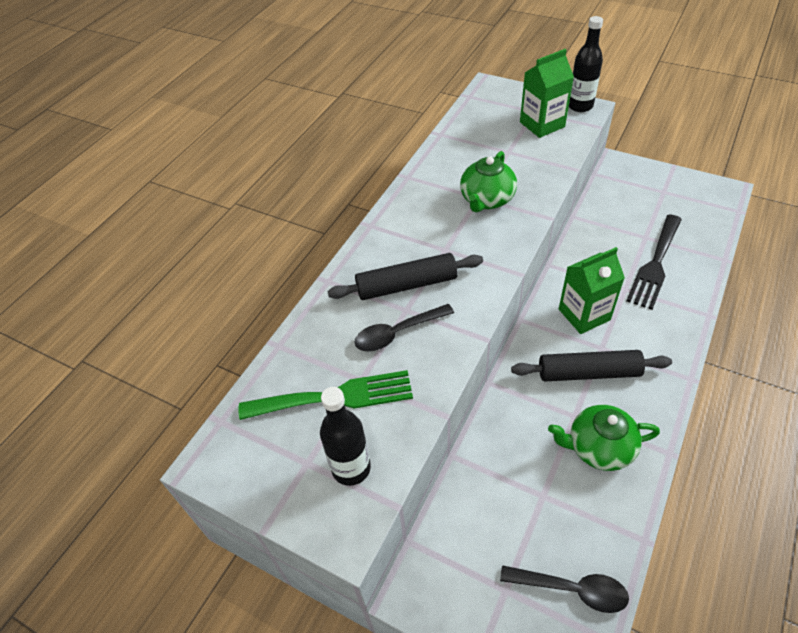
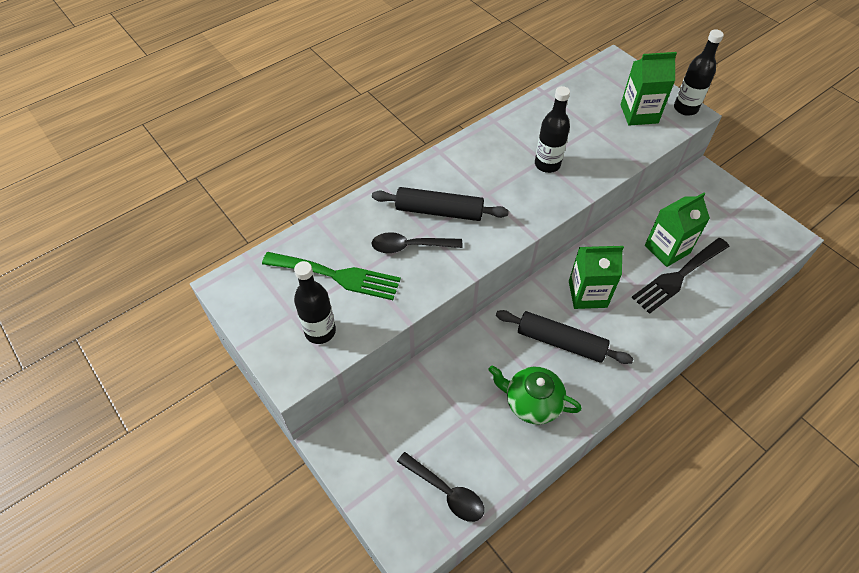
camera: 20 degrees right, 5 degrees up
green teapot [460,151,517,212] -> black bottle [535,86,570,173]
none -> green carton [645,193,710,267]

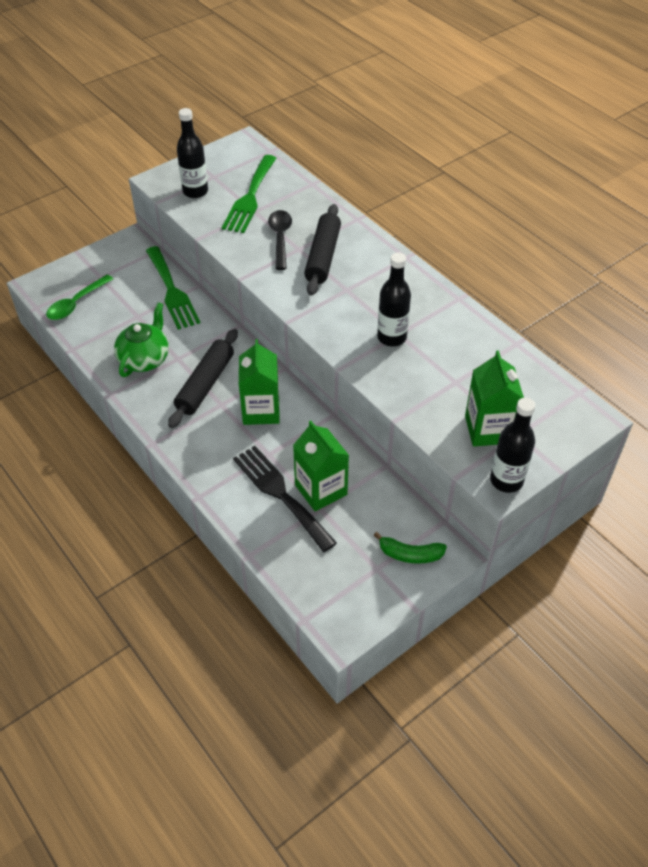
camera: 90 degrees right, 5 degrees down
black spoon [397,452,484,522] -> green spoon [46,274,113,320]
none -> green fork [146,246,200,330]
none -> green banana [374,532,447,564]

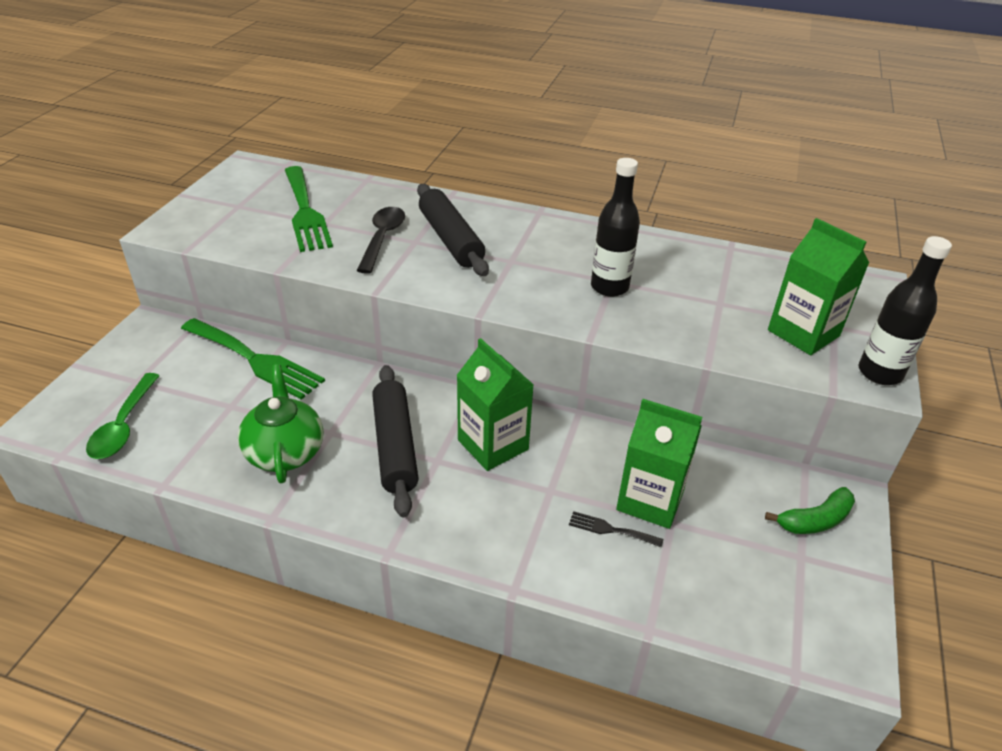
camera: 35 degrees left, 10 degrees down
black bottle [177,108,208,198] -> none
black fork [233,446,337,552] -> black fork [569,511,663,547], size x0.43
black spoon [268,210,292,270] -> black spoon turned 45 degrees clockwise [357,207,405,274]

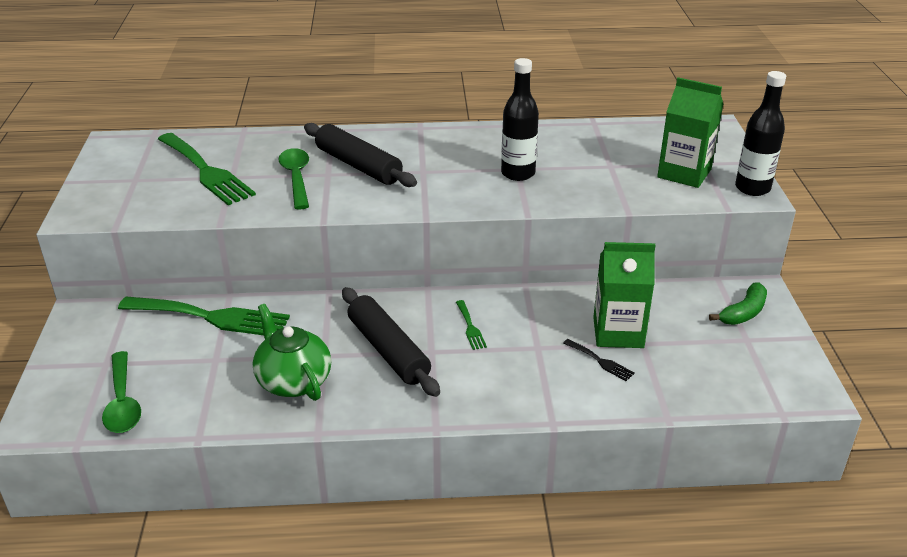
camera: 20 degrees left, 5 degrees down
black spoon [357,207,405,274] -> green spoon [279,148,309,210]
green carton [457,338,534,471] -> green fork [456,300,487,350]
black fork [569,511,663,547] -> black fork turned 135 degrees counterclockwise [563,339,635,381]

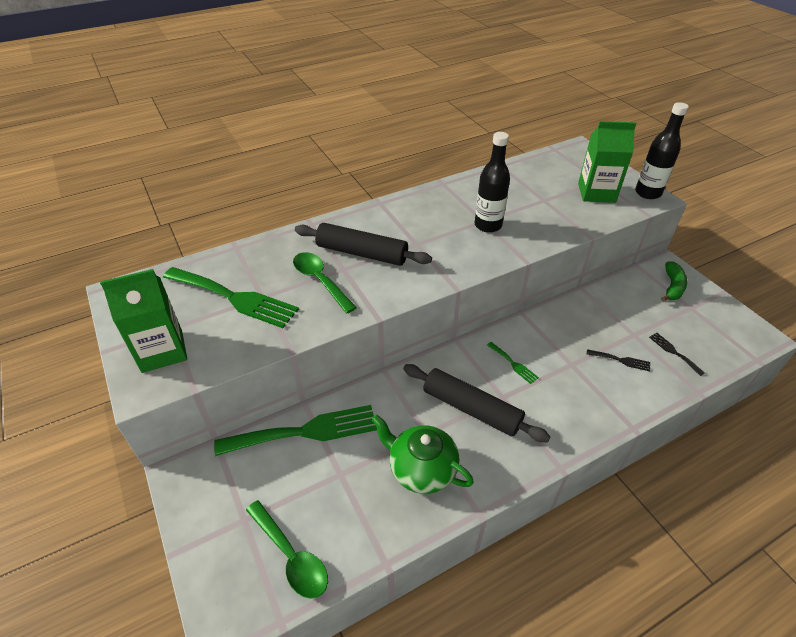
camera: 25 degrees left, 10 degrees up
green carton [593,242,655,348] -> green carton moved to [100,269,187,373]
none -> black fork [649,333,705,376]

